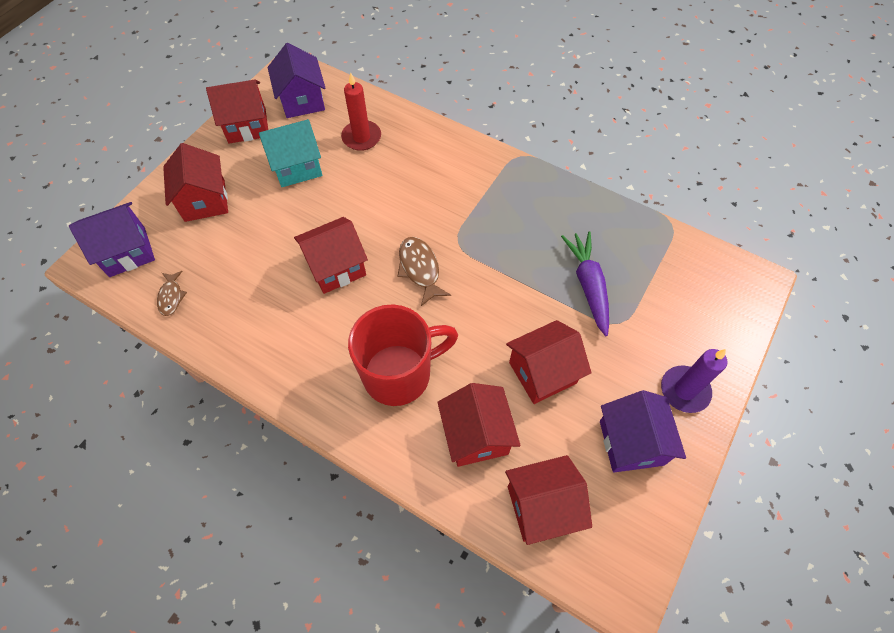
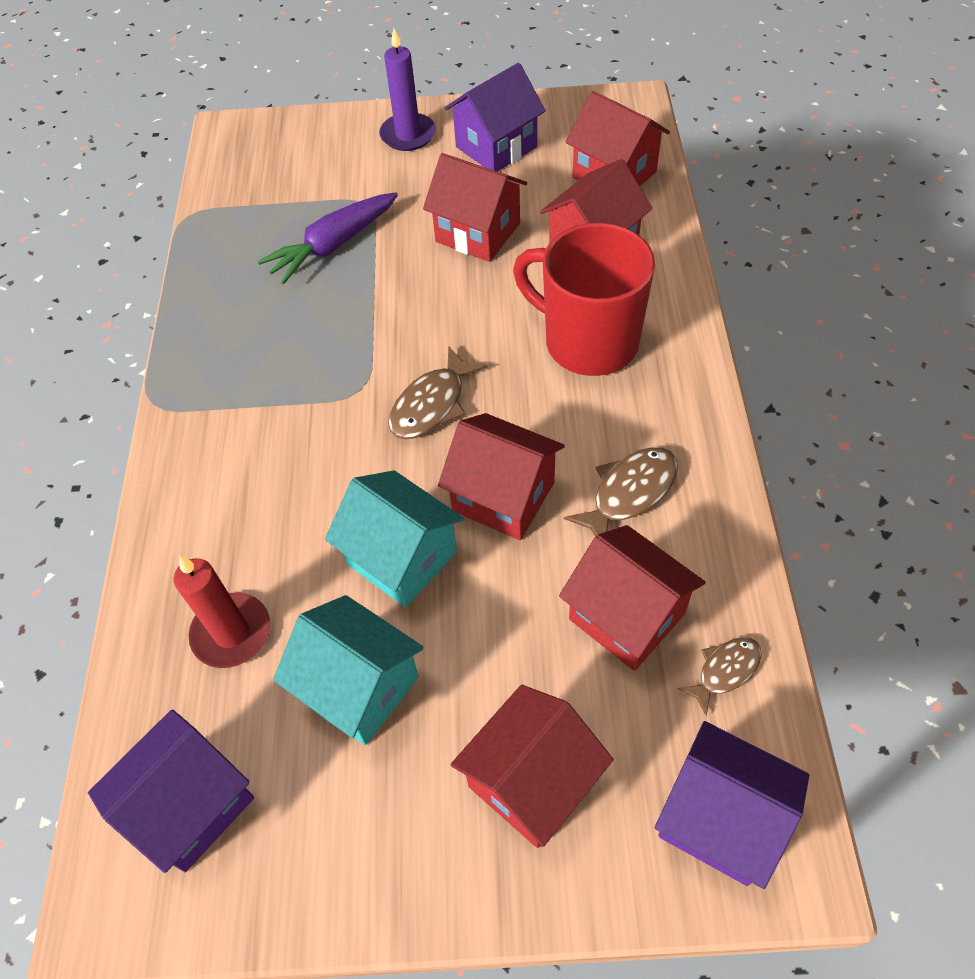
camera: 120 degrees left, 5 degrees down
red house [206,80,268,144] -> red house moved to [559,525,706,671]
none -> turquoise house [325,470,464,607]
none -> brown fish [564,447,678,536]

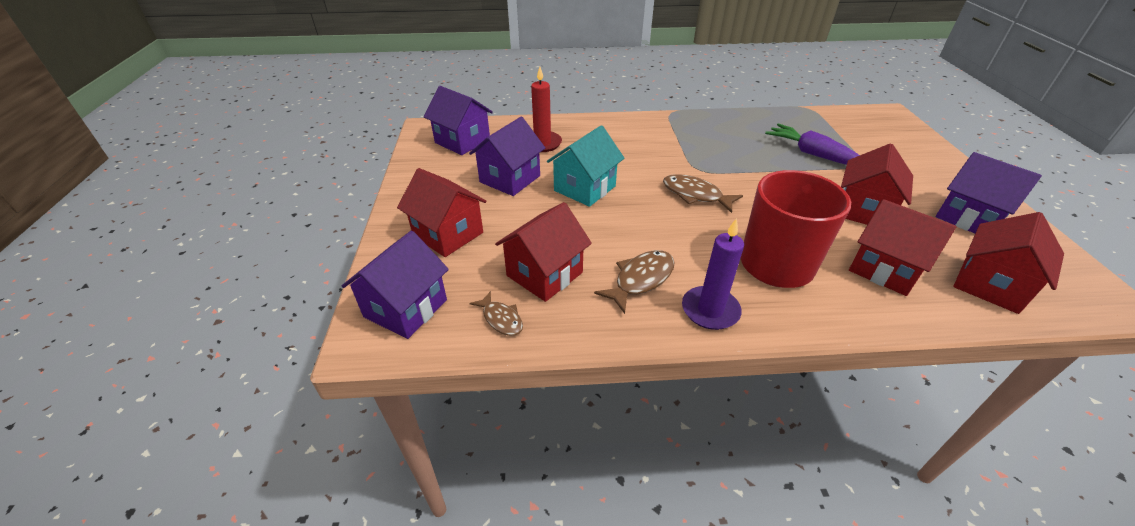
camera: 85 degrees right, 15 degrees down
turquoise house [273,595,424,745] -> purple house [469,117,545,196]
purple candle [379,29,436,151] -> purple candle moved to [682,218,744,330]
red house [438,413,565,540] -> none
brown fish [564,447,678,536] -> brown fish turned 90 degrees counterclockwise [594,250,675,314]

